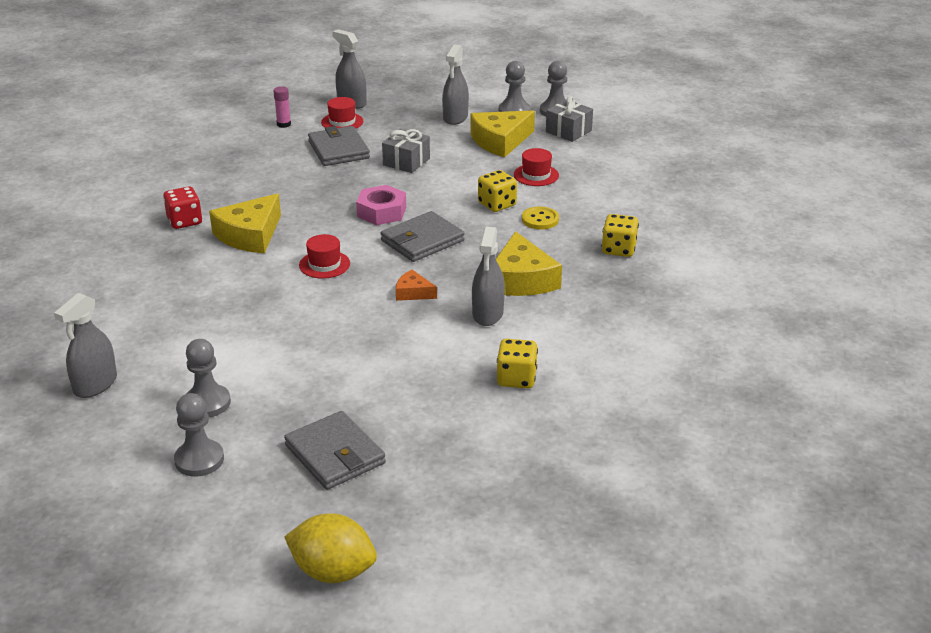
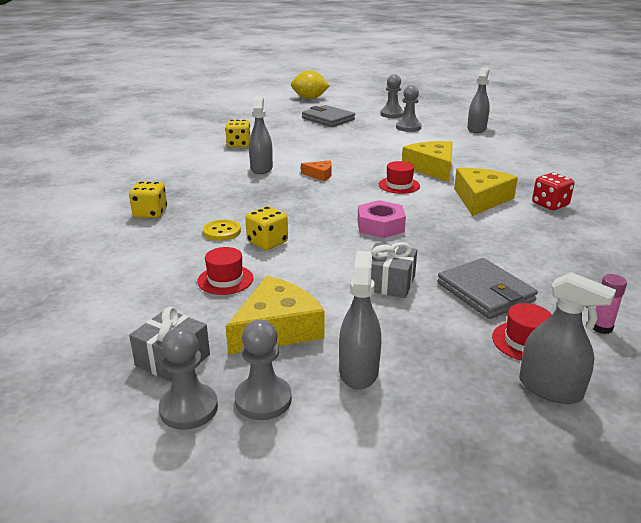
camera: 170 degrees right, 5 degrees down
grey wallet [381,211,465,262] -> none
yellow cheese [496,231,562,296] -> yellow cheese moved to [402,141,453,182]

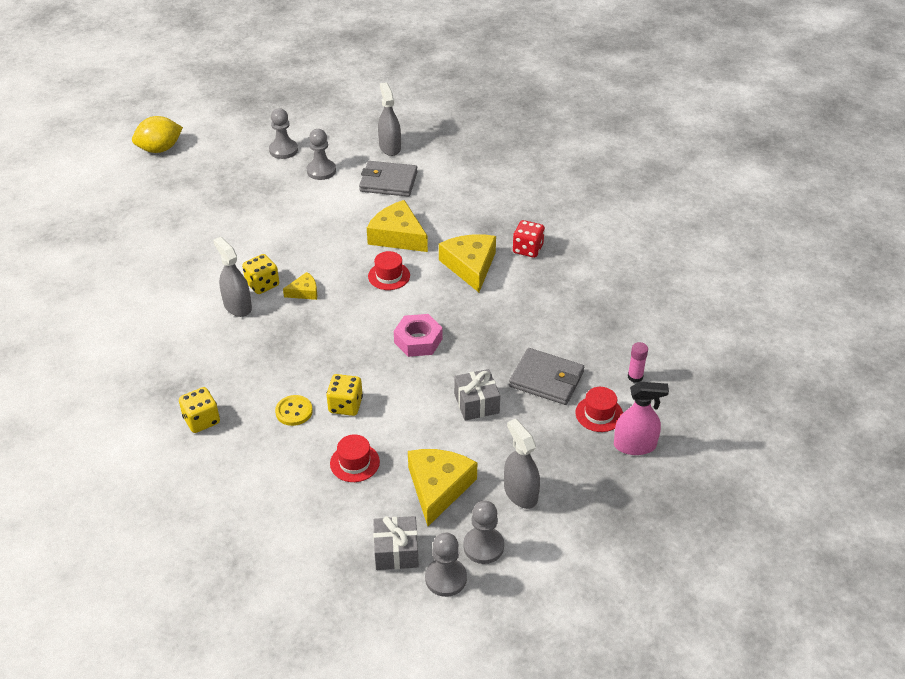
camera: 35 degrees left, 15 degrees up
yellow dice [225,120,250,147] -> yellow dice moved to [242,254,279,294]
orange cheese [301,161,332,181] -> yellow cheese [283,272,317,300]
grey wallet [302,105,355,127] -> grey wallet moved to [359,161,418,197]
grey spray bottle [519,272,616,404] -> pink spray bottle [614,381,669,455]

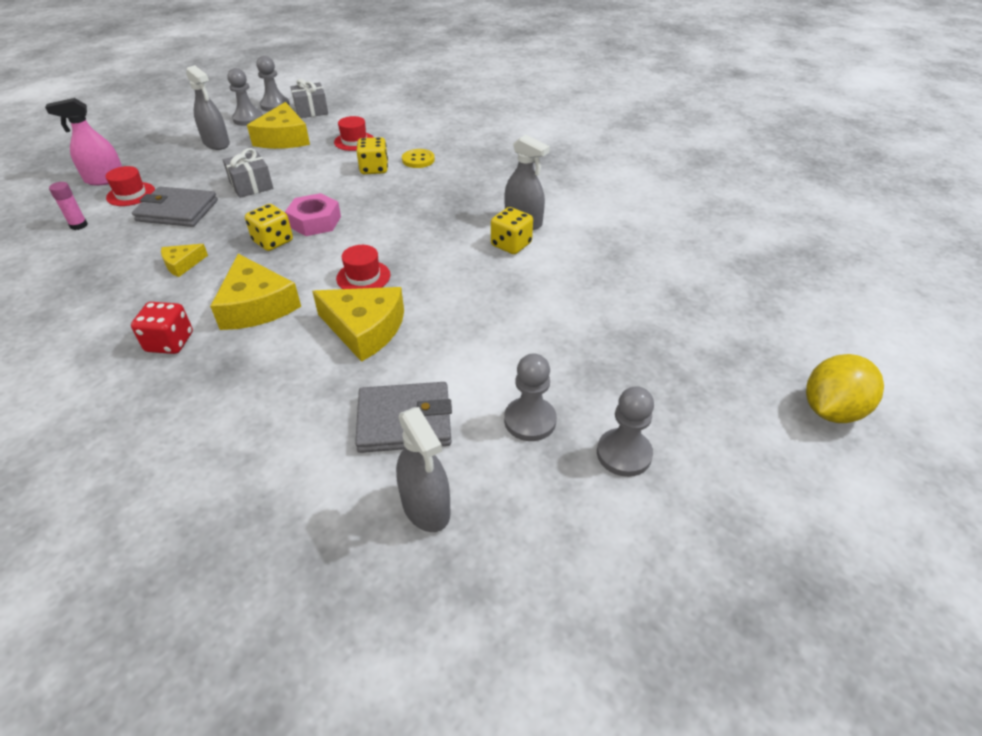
camera: 165 degrees right, 0 degrees up
yellow dice [179,387,220,433] -> yellow dice moved to [245,204,293,251]
yellow cheese [283,272,317,300] -> yellow cheese moved to [161,244,208,277]

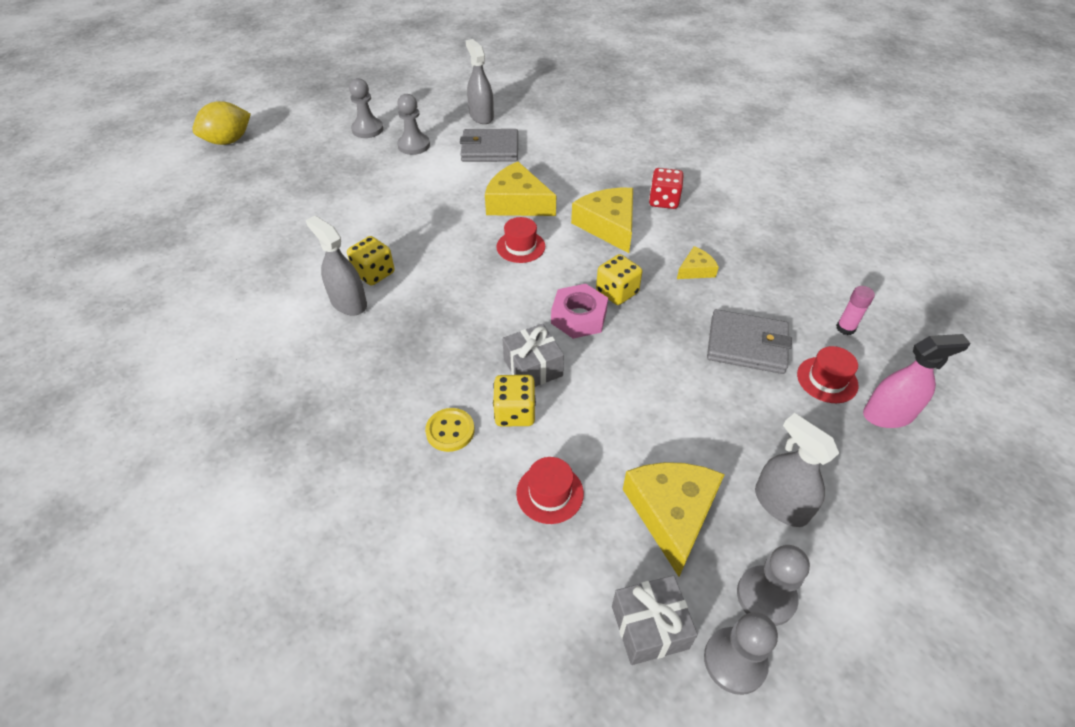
camera: 175 degrees left, 5 degrees up
grey gift [223,148,273,198] -> grey gift moved to [502,324,564,387]

